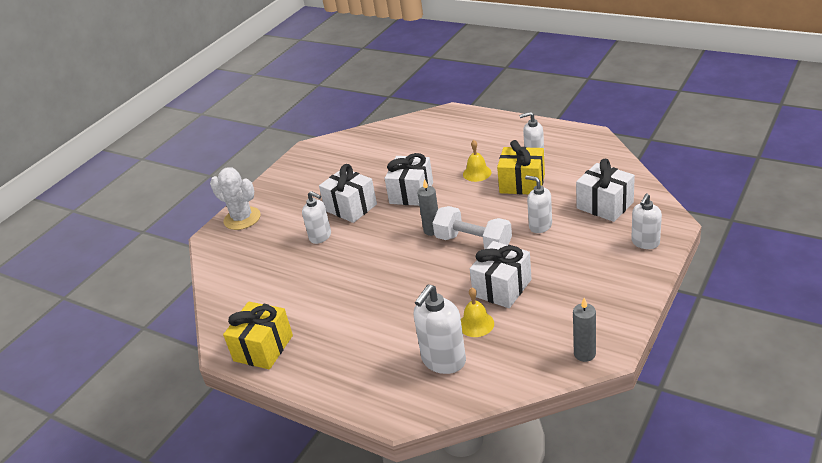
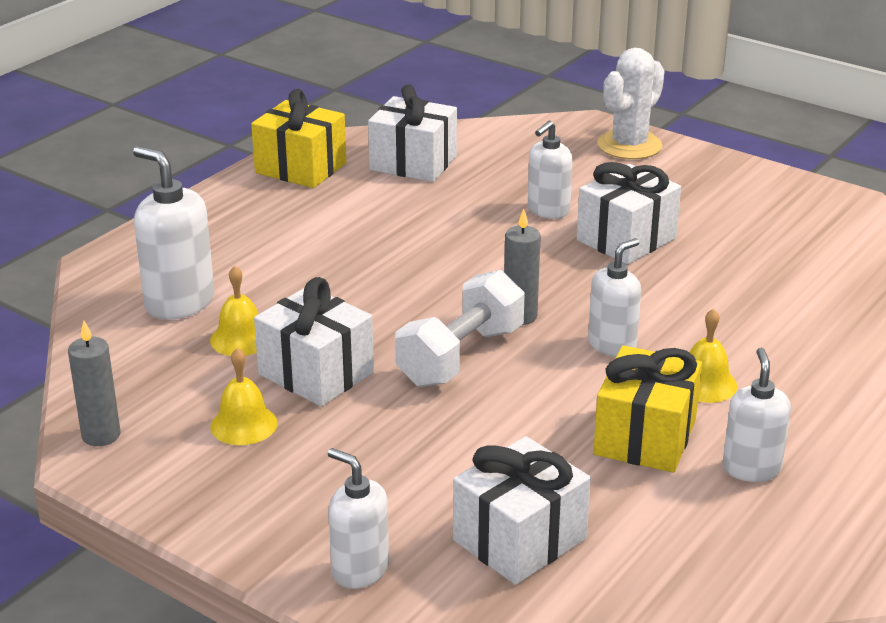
camera: 90 degrees right, 5 degrees down
white gift [385,153,433,206] -> white gift moved to [368,84,457,182]
white soap dispenser [525,175,552,233] -> white soap dispenser moved to [588,238,641,357]
none -> yellow bell [210,348,278,445]

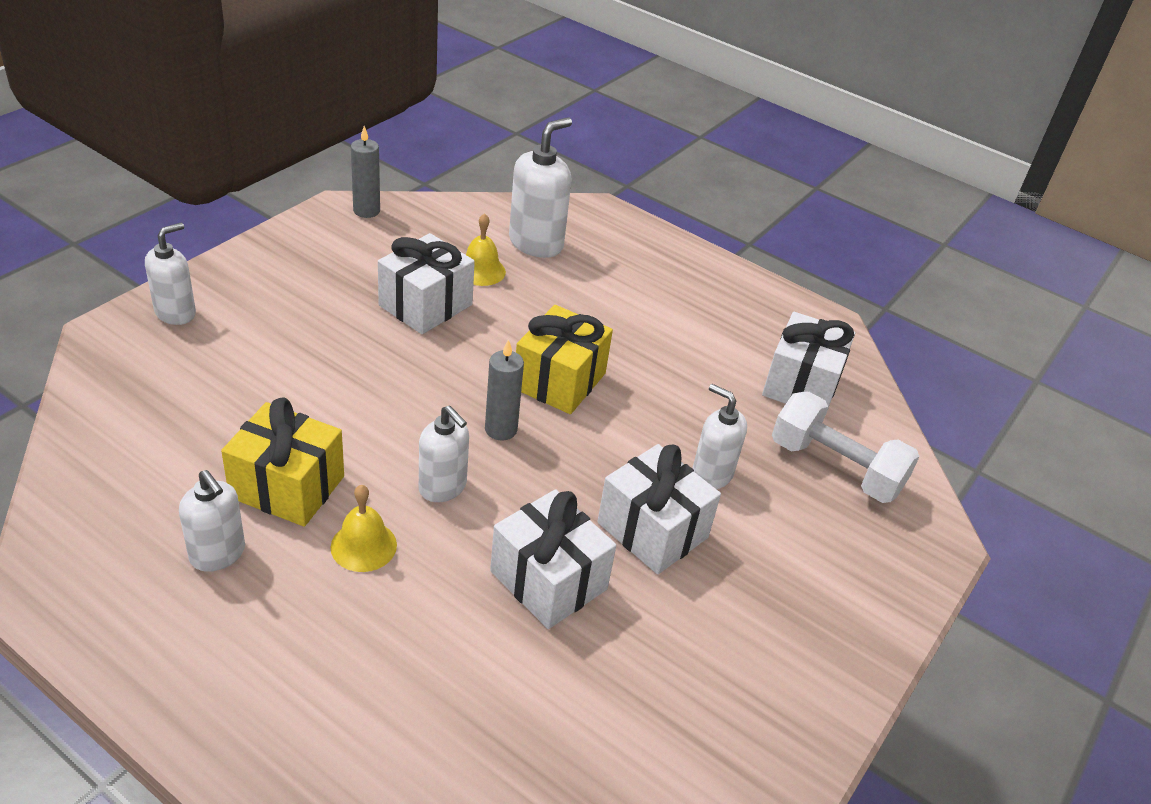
camera: 85 degrees right, 10 degrees up
yellow bell [210,348,278,445] -> none
yellow gift [251,89,346,188] -> yellow gift moved to [516,305,613,414]
white dumbbell [395,270,525,387] -> white dumbbell moved to [772,391,920,503]
white gift [453,436,591,585] -> white gift moved to [490,489,616,629]
white cactus [597,48,664,159] -> none
white soap dispenser [723,348,791,482] -> white soap dispenser turned 45 degrees clockwise [179,470,245,572]

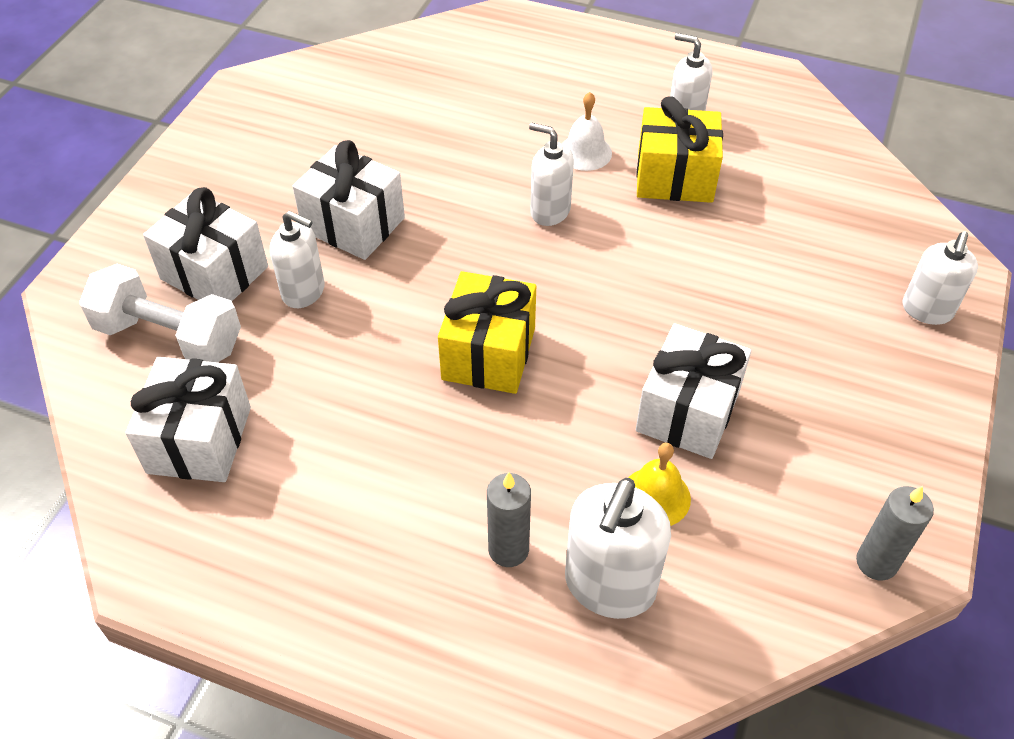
camera: 170 degrees right, 10 degrees up
yellow bell [331,485,397,572] -> white bell [562,92,612,171]
grey candle [485,339,524,441] -> grey candle moved to [487,472,531,567]
white gift [490,489,616,629] -> white gift moved to [143,187,268,301]

